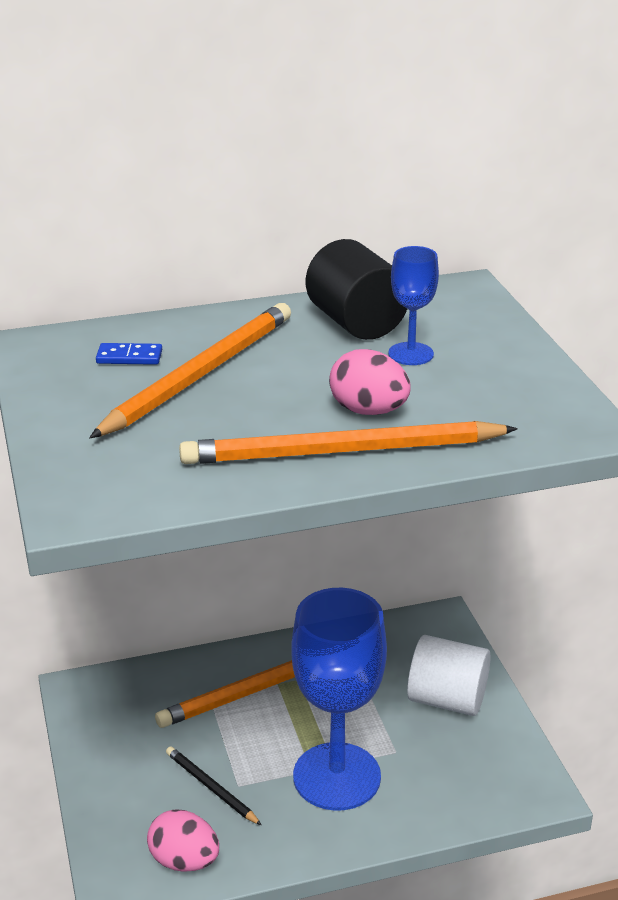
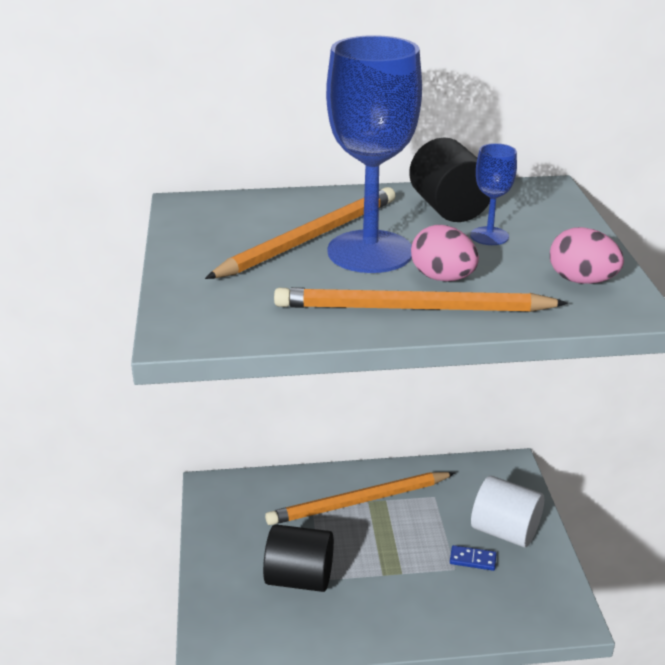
camera: 10 degrees right, 0 degrees up
blue domino [96,343,162,365] -> blue domino moved to [450,545,497,571]
pink egg [147,809,219,872] -> pink egg moved to [550,227,624,284]
black pencil [166,746,262,825] -> black cylinder [263,524,334,592]
blue goblet [291,588,387,811] -> blue goblet moved to [326,35,422,273]

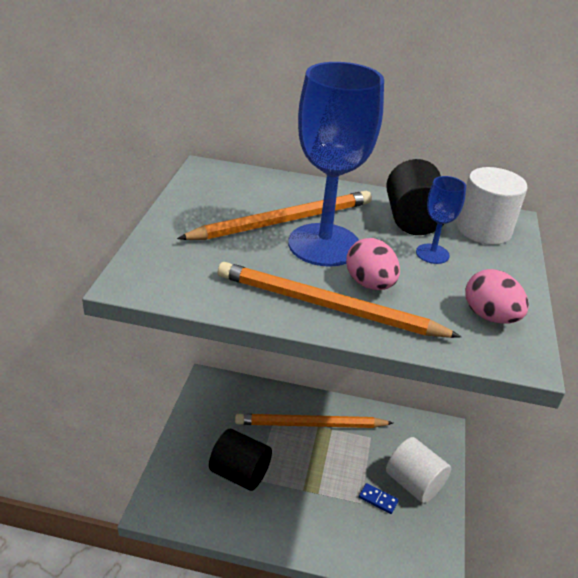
camera: 15 degrees right, 5 degrees up
none -> white cylinder [457,167,528,245]

